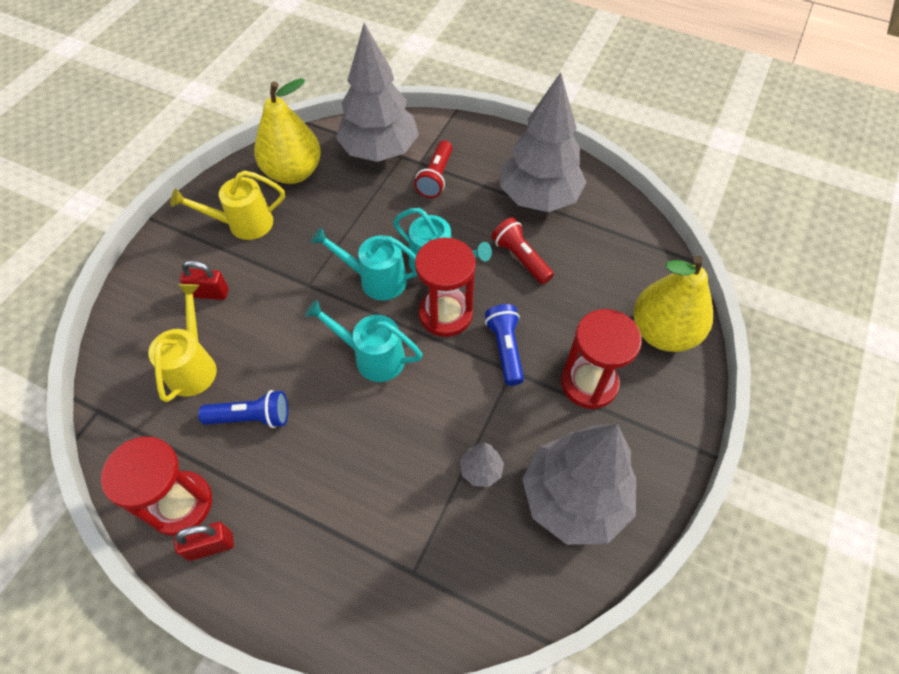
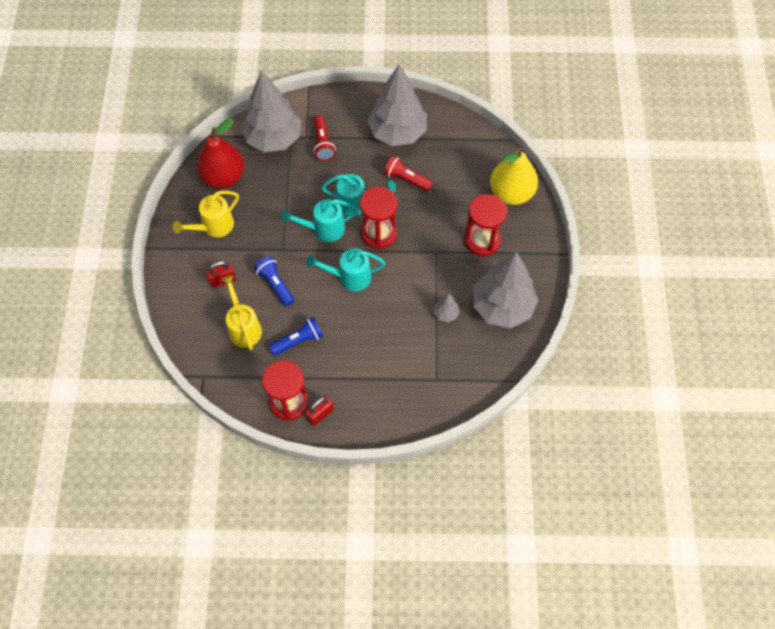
camera: 25 degrees left, 5 degrees up
yellow pear [254,78,321,184] -> red pear [196,118,245,189]
blue flashlight [485,304,524,386] -> blue flashlight moved to [254,256,294,306]

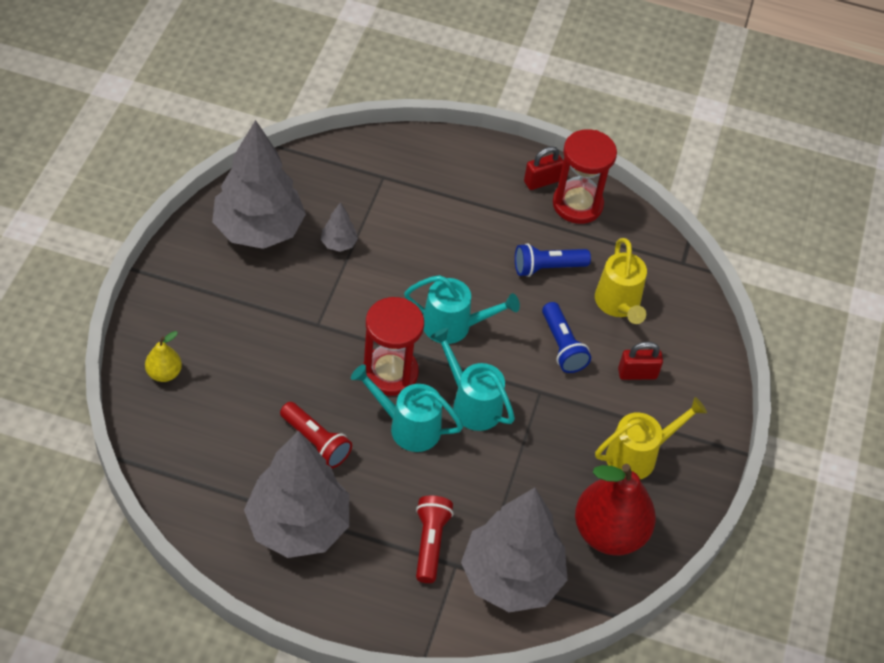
camera: 170 degrees left, 10 degrees down
turquoise watering can [281,199,358,242] -> turquoise watering can turned 135 degrees counterclockwise [431,328,515,431]
red hourglass [465,194,507,256] -> none
yellow pear [490,147,538,205] -> yellow pear [145,331,182,382], size x0.48

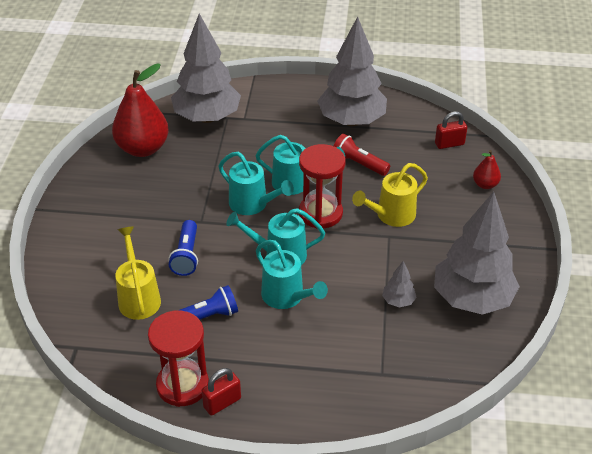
camera: 175 degrees right, 10 degrees down
yellow pear [145,331,182,382] -> red pear [473,150,501,189]
red flashlight [416,496,454,583] -> none
blue flashlight [542,302,591,373] -> blue flashlight turned 150 degrees counterclockwise [168,220,198,276]
yellow watering can [595,397,707,479] -> yellow watering can moved to [352,163,428,227]
red padlock [618,341,663,380] -> red padlock moved to [435,111,467,149]
none -> turquoise watering can [256,240,328,309]

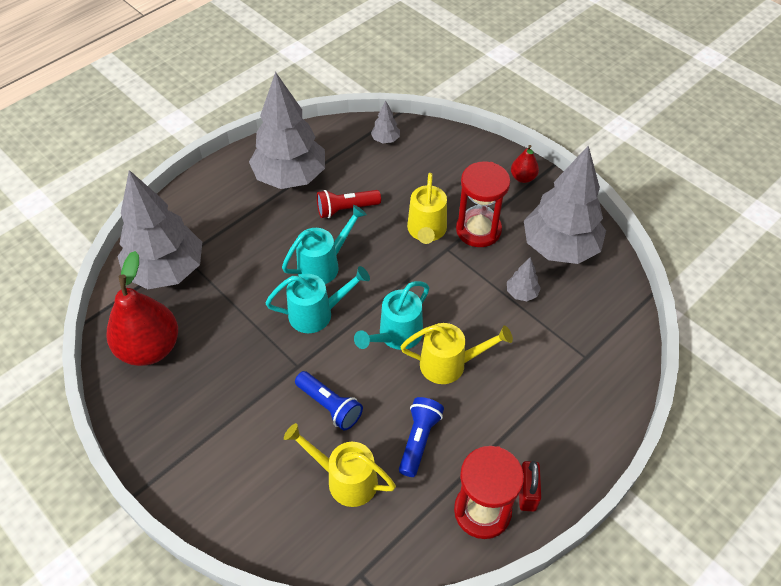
camera: 50 degrees left, 10 degrees up
turquoise watering can [256,240,328,309] -> yellow watering can [401,323,513,384]
red hourglass [299,144,345,229] -> red hourglass moved to [456,161,510,247]
red padlock [435,111,467,149] -> grey tree [371,100,400,143]
red pear [473,150,501,189] -> red pear moved to [511,145,539,183]

